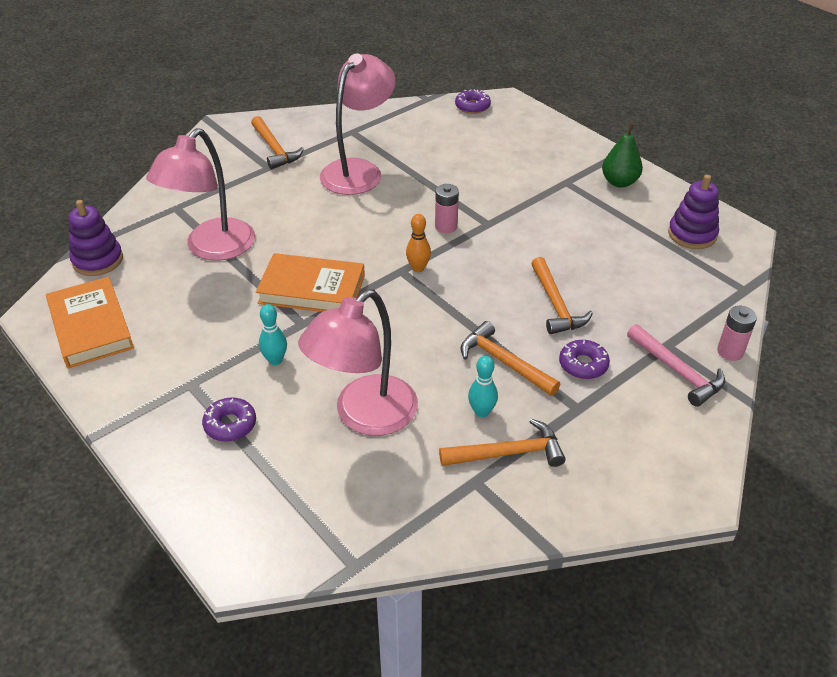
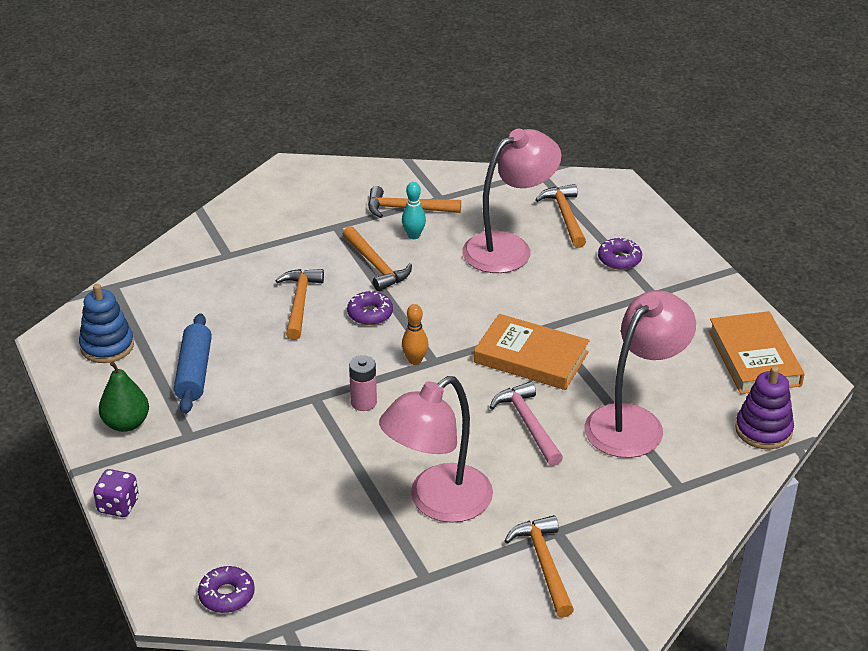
camera: 165 degrees left, 5 degrees down
turquoise bowling pin [259,304,287,365] -> none
purple donut [559,340,610,379] -> purple donut moved to [347,290,393,325]
pink hammer [627,324,725,407] -> pink hammer moved to [490,381,563,466]
purple stacking toy [668,175,719,249] -> blue stacking toy [79,284,134,363]
pink battery [717,306,757,361] -> none
none -> purple dice [93,469,139,517]
none -> blue rolling pin [174,313,212,414]
none -> orange hammer [535,184,586,248]

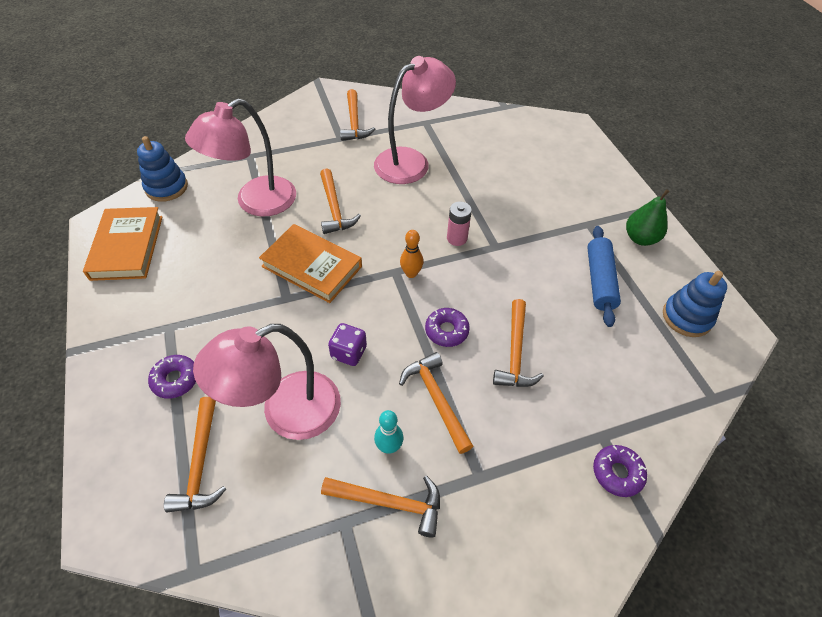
camera: 175 degrees left, 15 degrees up
purple dice [93,469,139,517] -> purple dice moved to [328,323,367,366]
purple donut [198,566,255,613] -> purple donut moved to [593,445,647,497]
pink hammer [490,381,563,466] -> orange hammer [320,169,361,234]
purple stacking toy [735,366,794,449] -> blue stacking toy [137,136,188,202]

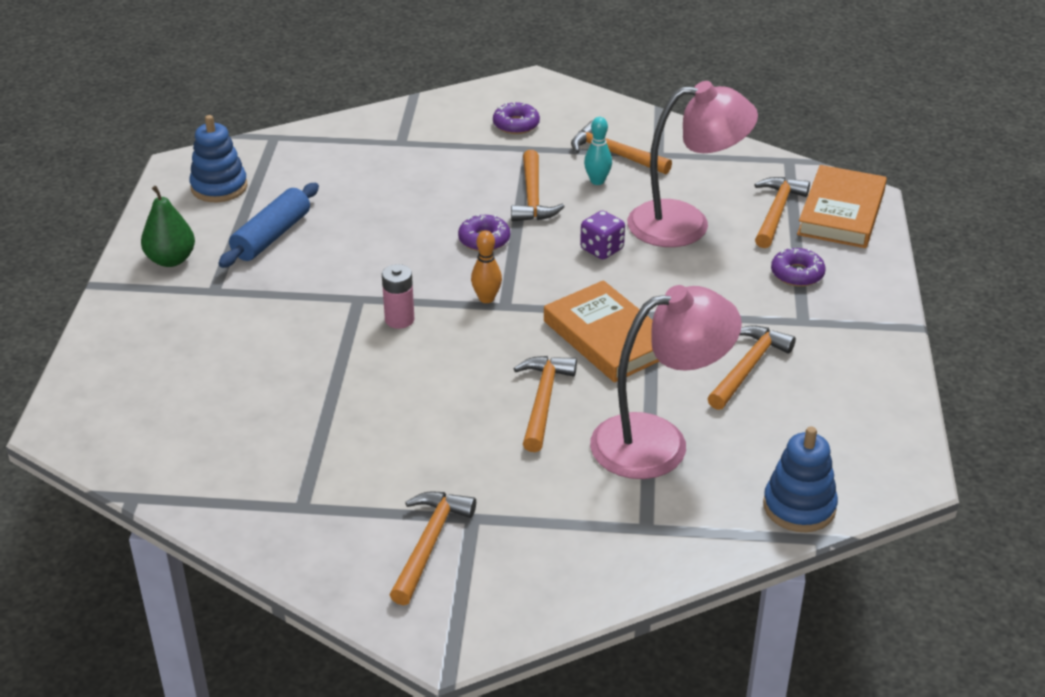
camera: 155 degrees left, 15 degrees down
orange book [83,207,163,281] -> orange book moved to [797,165,887,248]
pink lamp [374,56,456,184] -> none
orange hammer [493,299,544,387] -> orange hammer moved to [707,325,796,410]
purple donut [593,445,647,497] -> purple donut moved to [493,102,540,134]

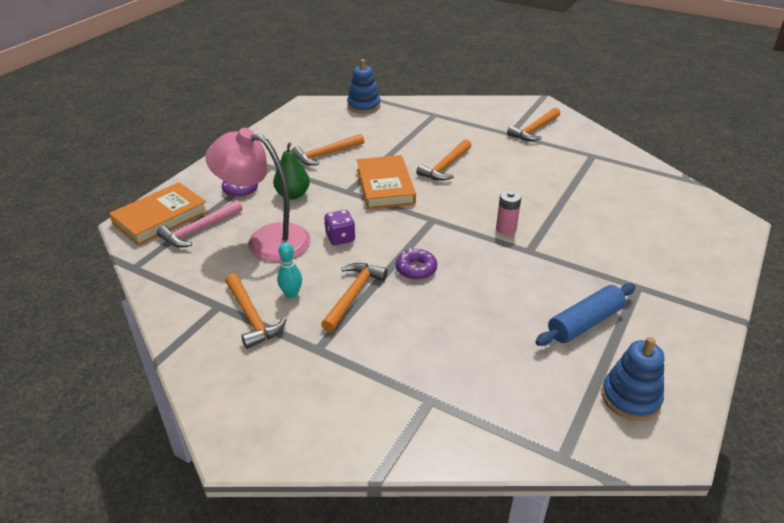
camera: 155 degrees left, 0 degrees up
green pear [141,186,195,267] -> green pear moved to [273,143,310,200]
orange bowling pin [471,231,502,303] -> none
purple donut [493,102,540,134] -> none
pink lamp [590,285,742,479] -> none
orange hammer [754,177,810,248] -> pink hammer [157,200,242,248]

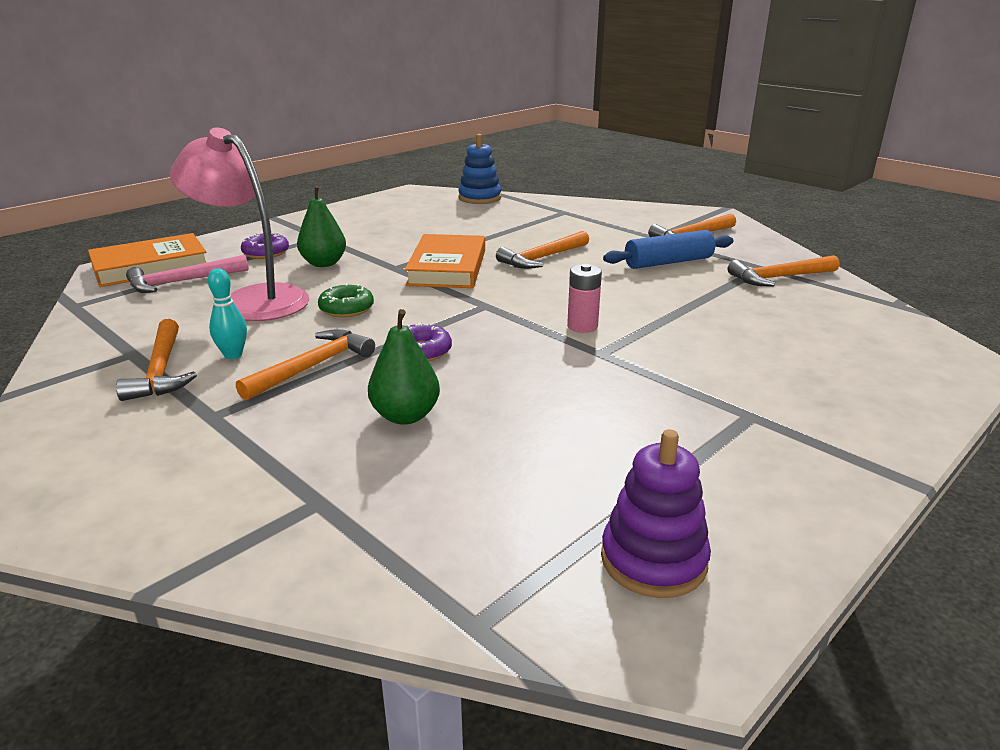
camera: 15 degrees right, 10 degrees down
orange hammer [291,134,364,165] -> orange hammer moved to [728,255,840,286]
purple dice [324,210,355,245] -> green donut [318,283,374,317]
blue rolling pin [535,283,635,346] -> blue rolling pin moved to [603,230,734,269]
blue stacking toy [602,337,664,421] -> purple stacking toy [601,429,711,598]
none -> green pear [368,309,440,425]

